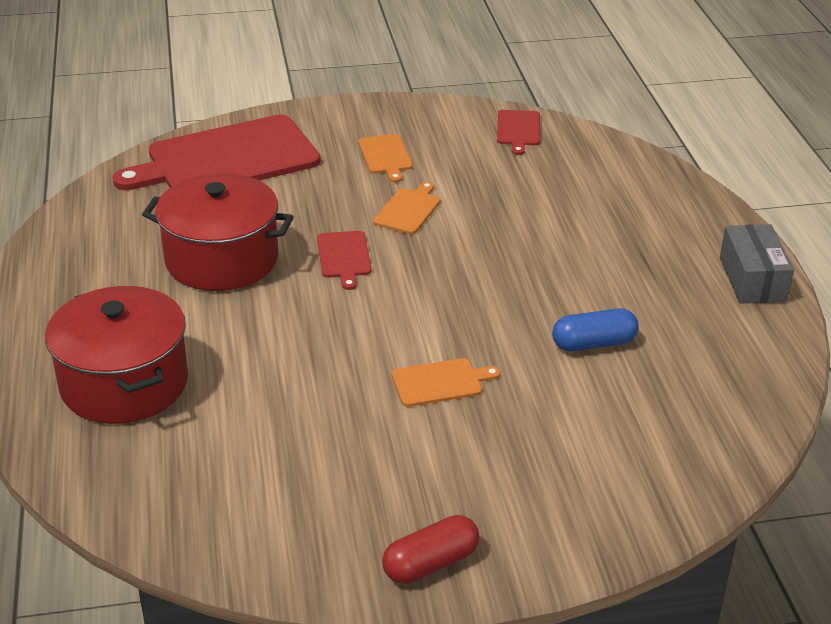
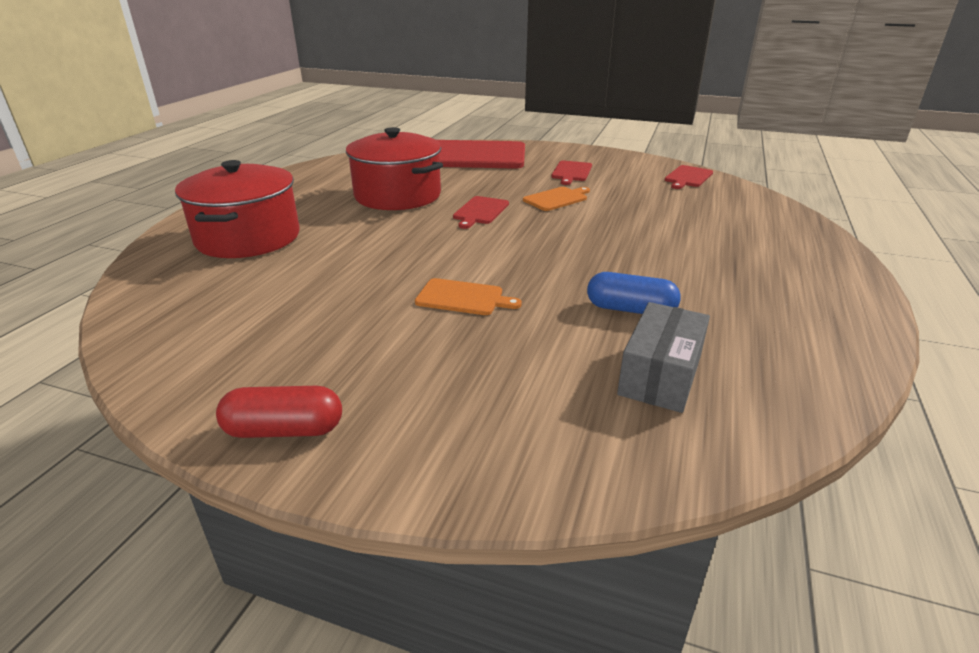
camera: 30 degrees right, 5 degrees down
orange cutting board [358,134,413,182] -> red cutting board [551,161,592,185]
grey box [720,224,794,303] -> grey box moved to [617,302,710,413]

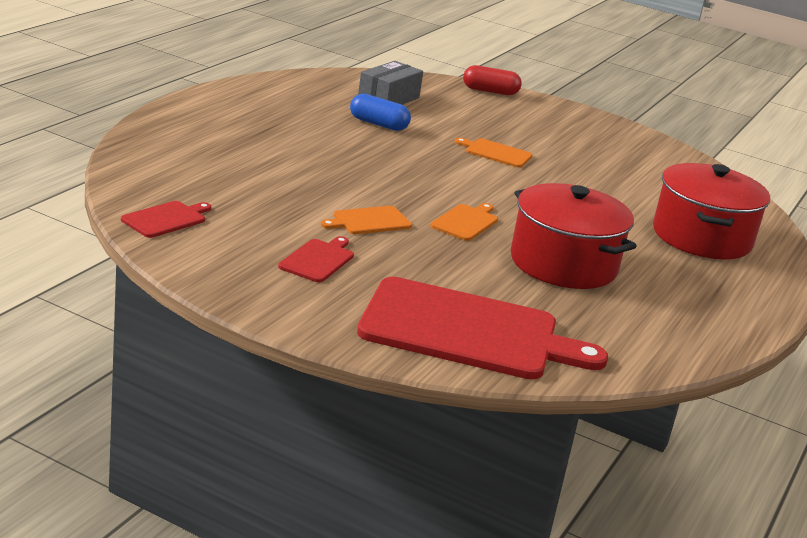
camera: 175 degrees left, 5 degrees down
red capsule [216,386,342,438] -> red capsule moved to [463,65,522,95]
red cutting board [453,196,509,229] -> orange cutting board [430,203,498,241]

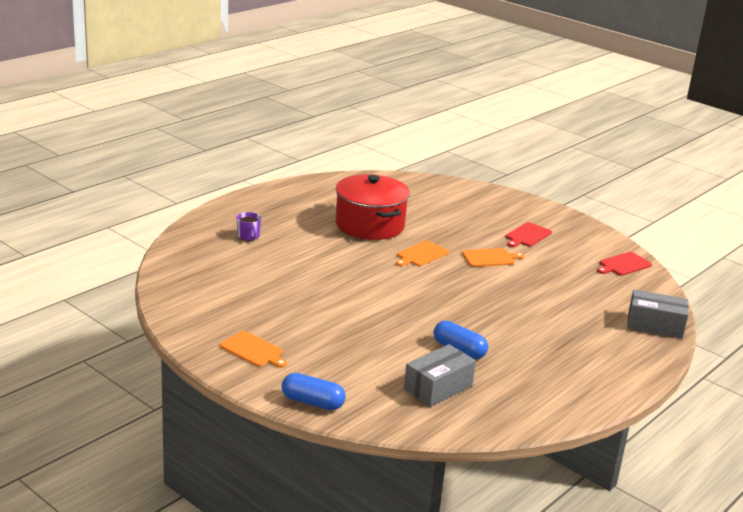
camera: 165 degrees left, 0 degrees up
red cutting board [357,277,608,380] -> none
orange cutting board [454,138,533,168] -> orange cutting board moved to [220,331,287,368]
red capsule [463,65,522,95] -> blue capsule [282,373,346,410]
red pot [653,163,770,259] -> purple mug [237,212,261,241]
none -> grey box [627,290,689,338]

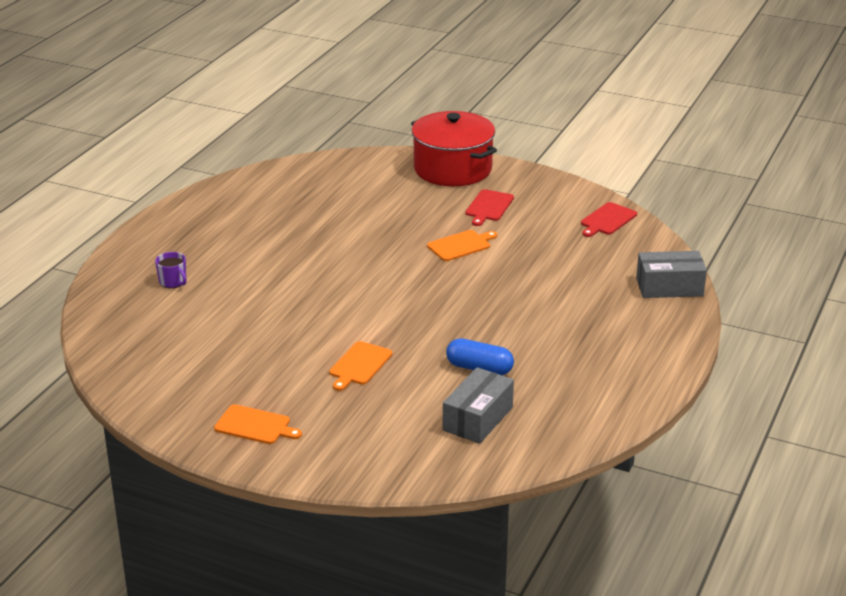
camera: 15 degrees left, 5 degrees up
blue capsule [282,373,346,410] -> none
red pot [335,174,410,240] -> red pot moved to [411,111,497,186]
orange cutting board [396,241,449,266] -> orange cutting board moved to [329,341,392,391]

